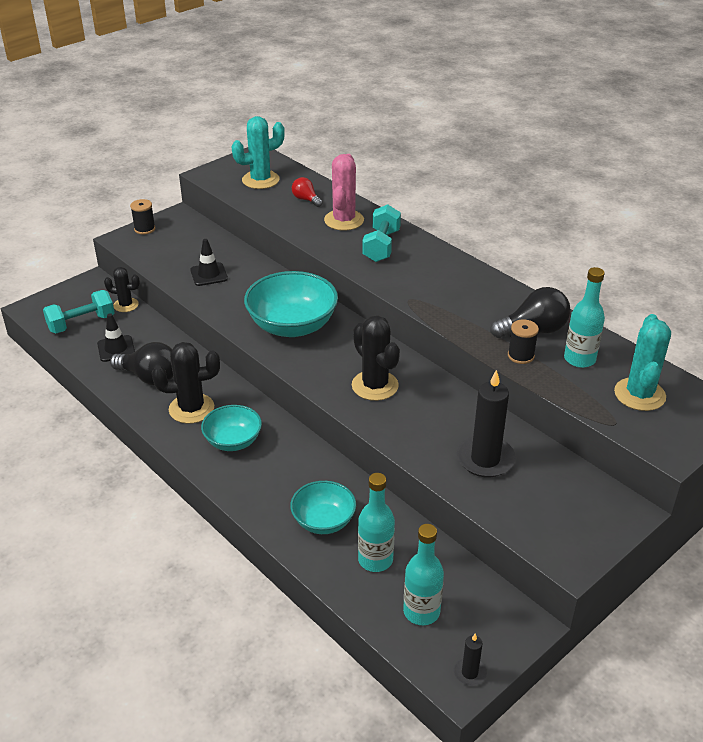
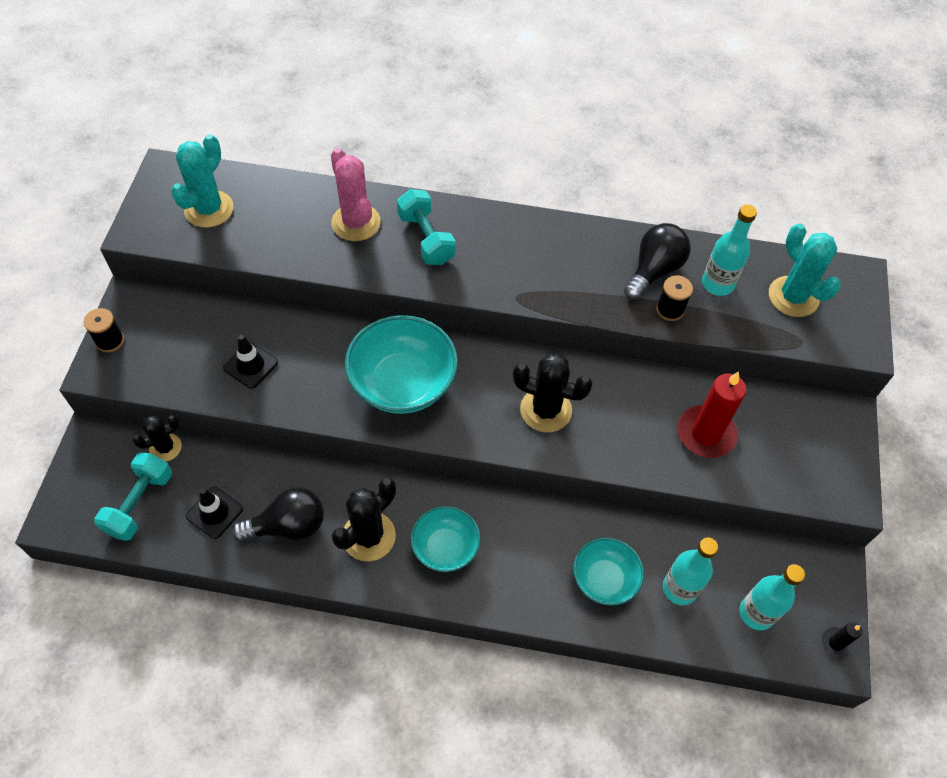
camera: 40 degrees left, 20 degrees up
red light bulb [292,177,323,207] -> none
black candle [457,370,516,477] -> red candle [677,371,746,458]

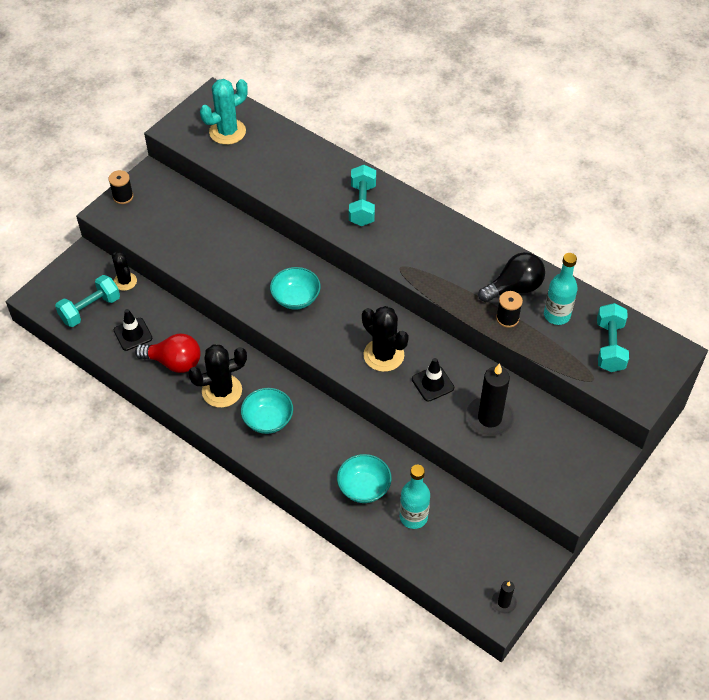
camera: 30 degrees right, 5 degrees down
black cactus [132,415,182,462] -> black cactus turned 60 degrees clockwise [112,252,137,291]
black traffic cone [223,335,278,389] -> black traffic cone moved to [412,358,454,402]
black light bulb [232,487,324,542] -> red light bulb [135,333,201,373]
pink cactus [331,148,381,241] -> none
turquoise bowl [345,315,458,414] -> turquoise bowl [270,267,321,310], size x0.60
red candle [677,371,746,458] -> black candle [466,363,515,437]
turquoise bottle [739,564,805,630] -> none
turquoise cactus [769,223,841,317] -> turquoise dumbbell [597,303,629,372]

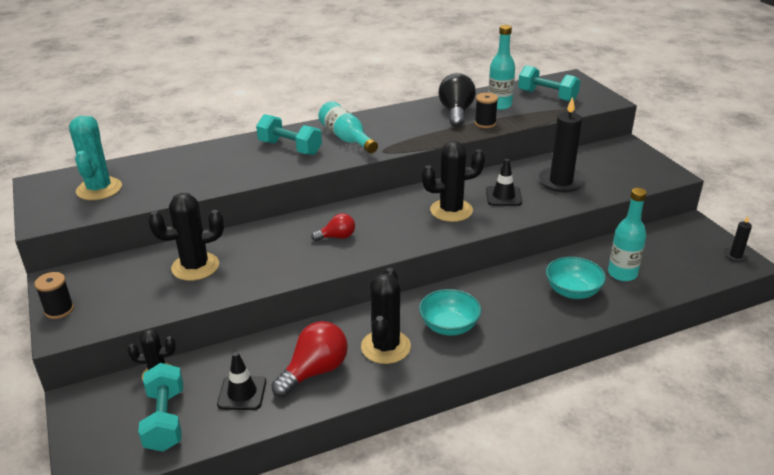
camera: 60 degrees left, 20 degrees down
turquoise bowl [270,267,321,310] -> red light bulb [311,213,355,241]
none -> black cactus [148,193,224,281]
none -> turquoise bottle [318,101,378,153]

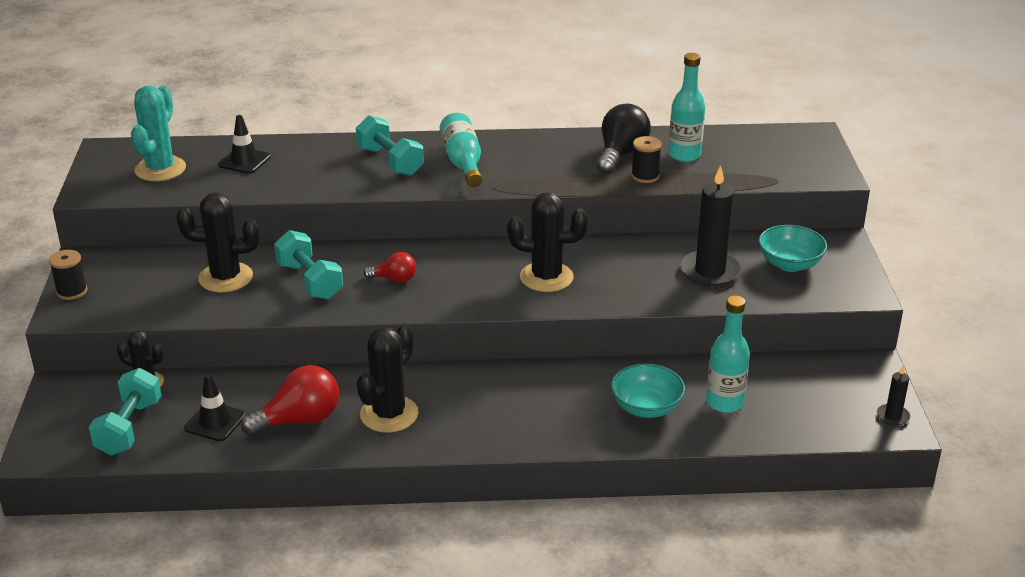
camera: 20 degrees right, 0 degrees up
turquoise bowl [419,289,481,336] -> turquoise bowl moved to [759,225,827,272]
black traffic cone [486,159,522,206] -> black traffic cone moved to [218,115,271,174]
turquoise dumbbell [518,65,580,102] -> turquoise dumbbell moved to [274,230,343,299]

